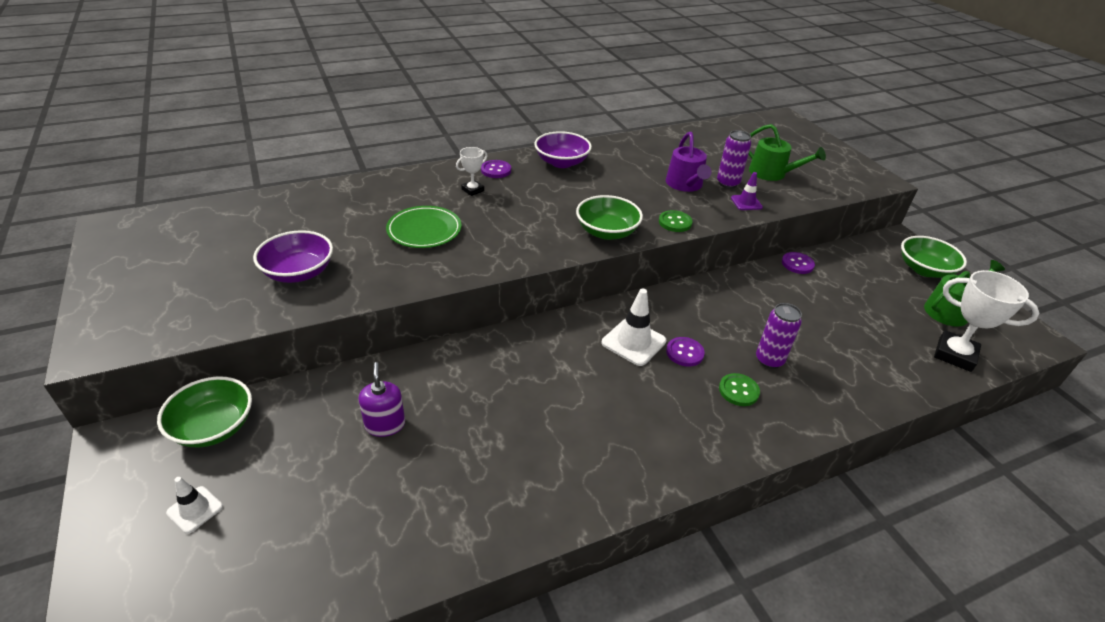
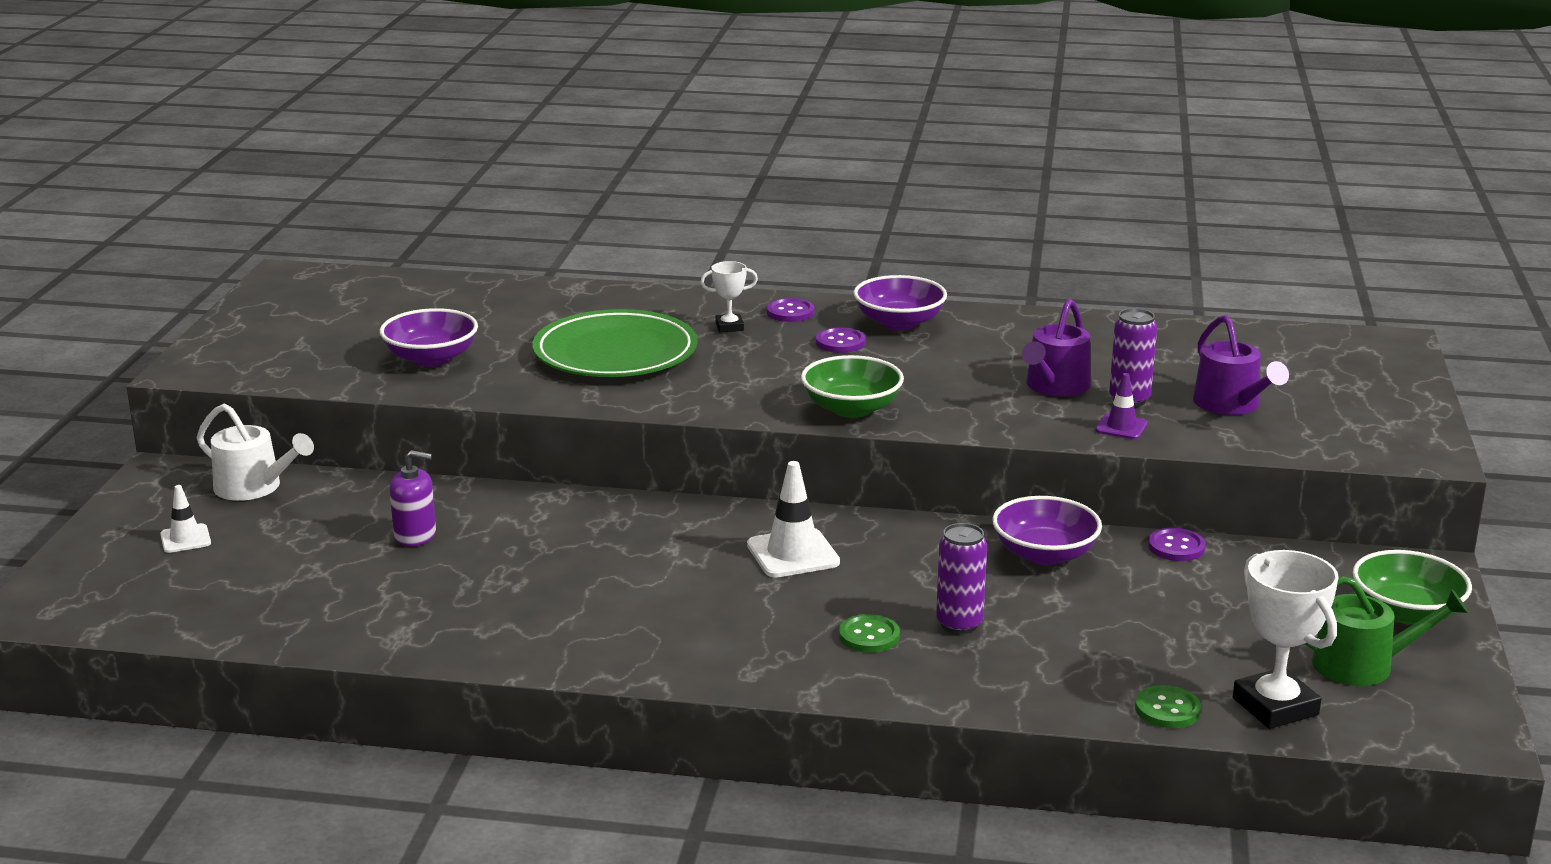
camera: 35 degrees right, 15 degrees down
green bowl [157,376,252,448] -> white watering can [197,404,314,501]
purple soap dispenser [359,362,405,437] -> purple soap dispenser turned 75 degrees clockwise [390,450,436,546]
green plate [386,206,462,248] -> green plate [533,309,697,377], size x1.54
green button [659,210,693,232] -> green button moved to [1135,685,1201,728]
purple button [666,337,705,367] -> purple button moved to [816,327,865,353]
green watering can [748,124,826,181] -> purple watering can [1193,315,1289,415]
none -> purple bowl [992,496,1102,565]

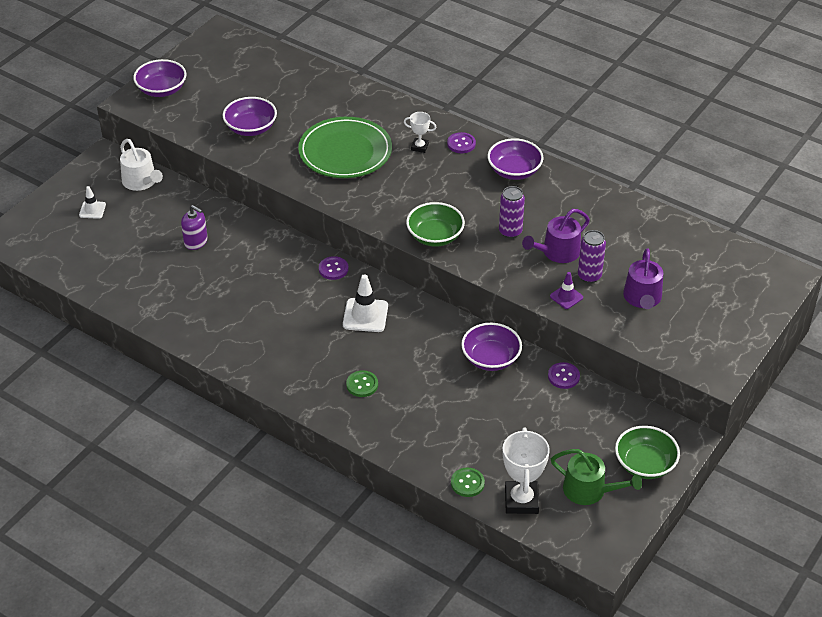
camera: 25 degrees right, 20 degrees up
purple button [816,327,865,353] -> purple button moved to [319,256,349,280]
purple can [936,523,987,634] -> purple can moved to [499,186,525,238]
none -> purple bowl [133,59,186,97]

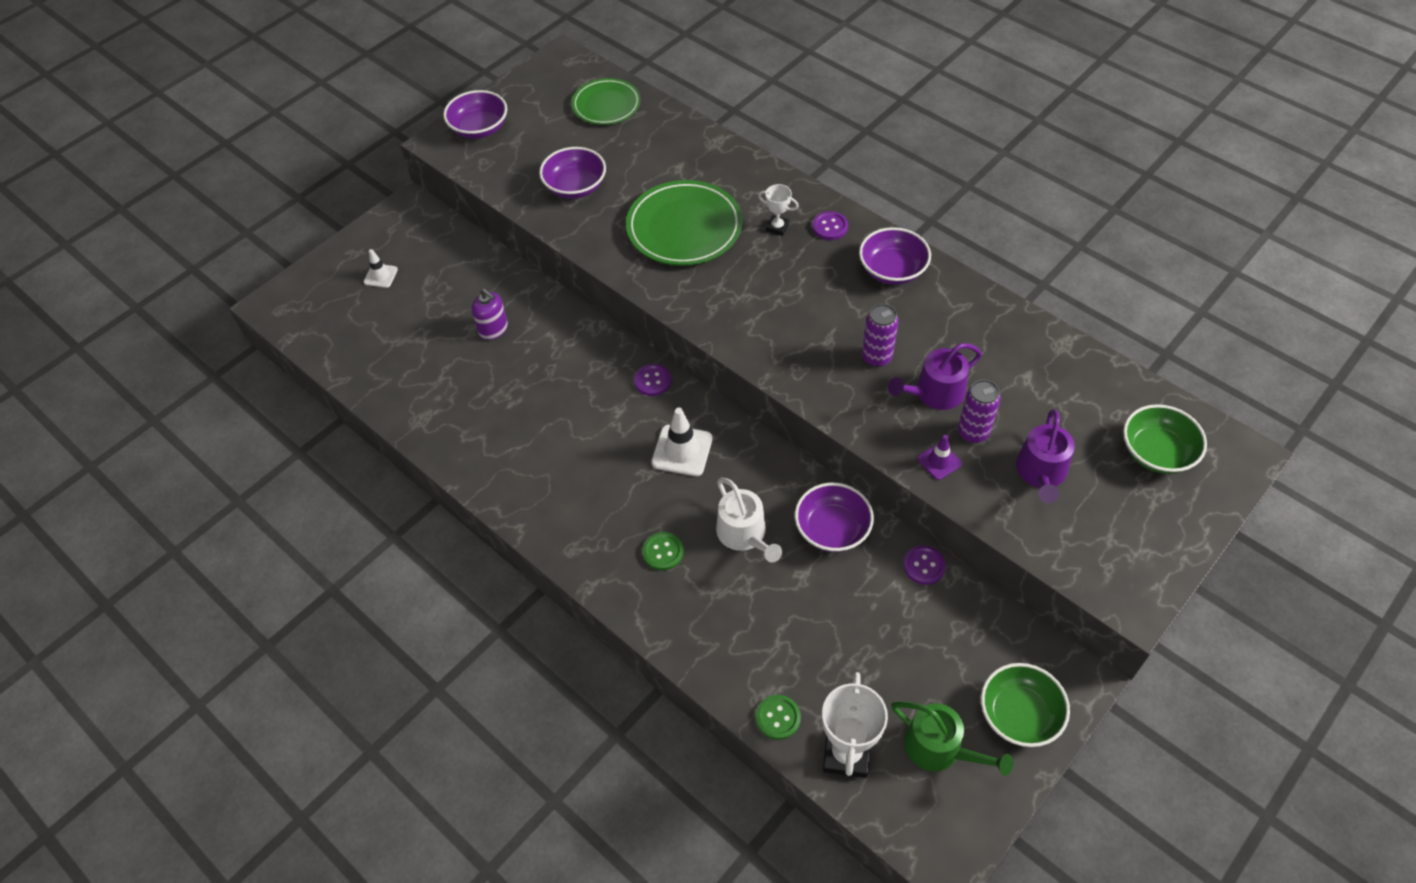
camera: 10 degrees right, 10 degrees up
white watering can [120,139,163,191] -> white watering can moved to [716,478,782,562]
green bowl [406,202,465,247] -> green bowl moved to [1123,404,1207,474]
none -> green plate [572,78,641,125]

